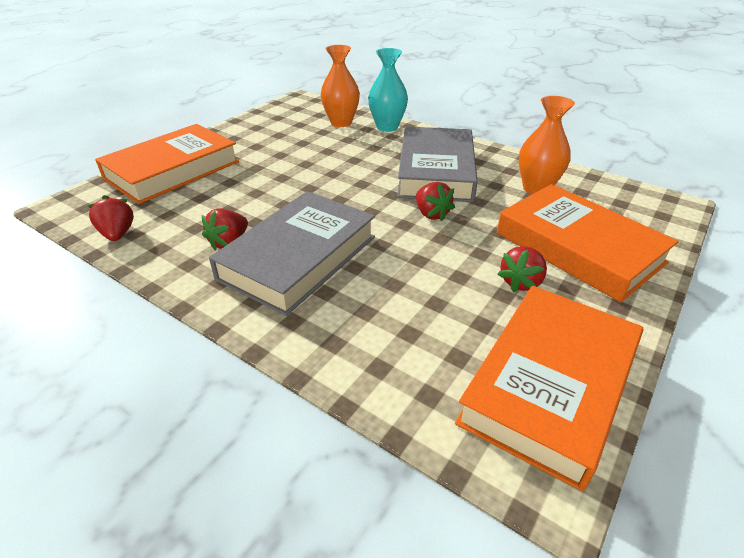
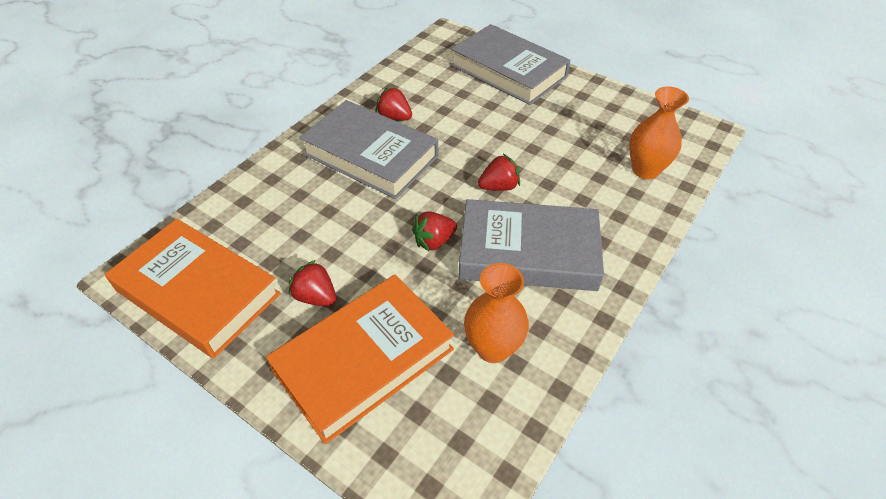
camera: 90 degrees right, 10 degrees up
red strawberry [88,195,134,241] -> red strawberry moved to [478,154,520,191]
orange book [95,124,239,204] -> grey book [451,24,571,105]
turquoise vase [368,48,408,132] -> none

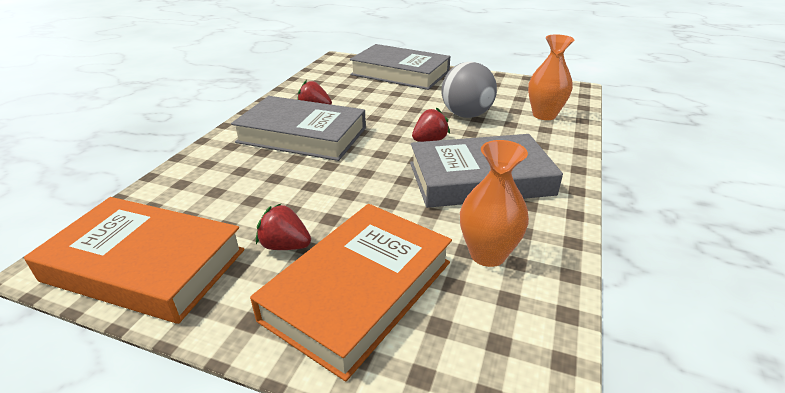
camera: 15 degrees left, 15 degrees down
red strawberry [412,211,457,251] -> none
none -> grey ball [441,62,497,118]

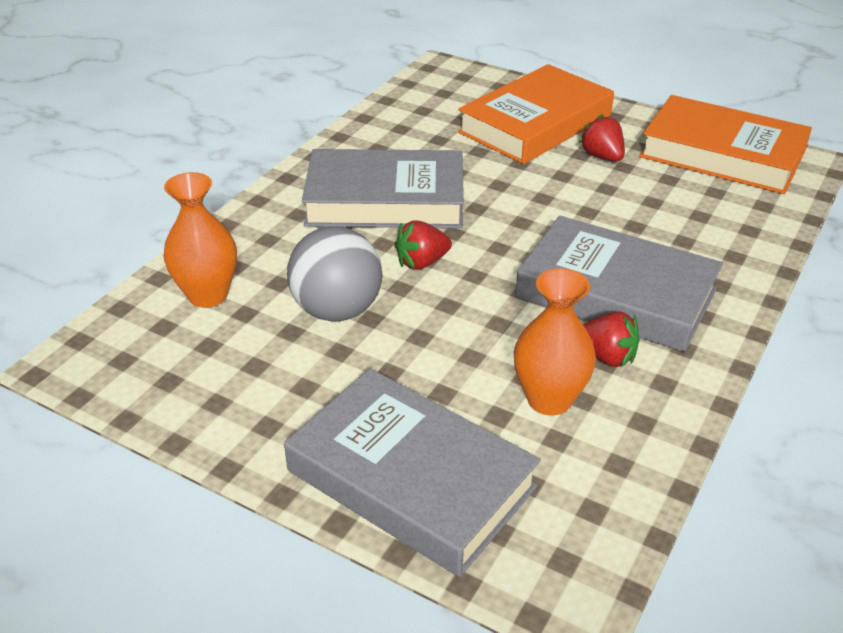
camera: 170 degrees left, 5 degrees up
red strawberry [256,204,311,250] -> red strawberry turned 150 degrees counterclockwise [579,114,625,162]
orange vase [460,140,529,267] -> orange vase moved to [514,268,596,416]

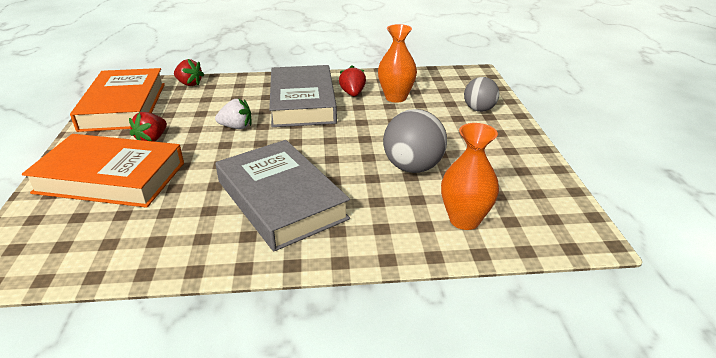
camera: 125 degrees left, 5 degrees down
grey book [284,368,541,577] -> grey ball [464,77,500,112]
red strawberry [395,220,452,270] -> red strawberry moved to [174,59,204,86]
none -> white strawberry [215,98,251,129]

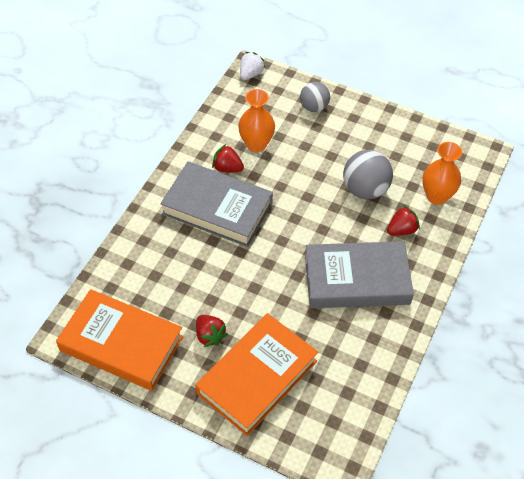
camera: 60 degrees left, 20 degrees up
red strawberry [174,59,204,86] -> red strawberry moved to [387,206,420,236]
white strawberry [215,98,251,129] -> white strawberry moved to [240,52,265,80]

